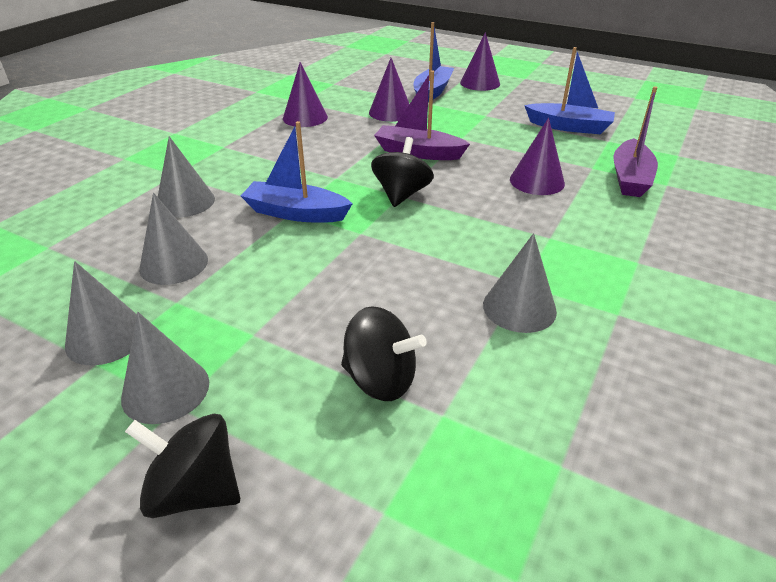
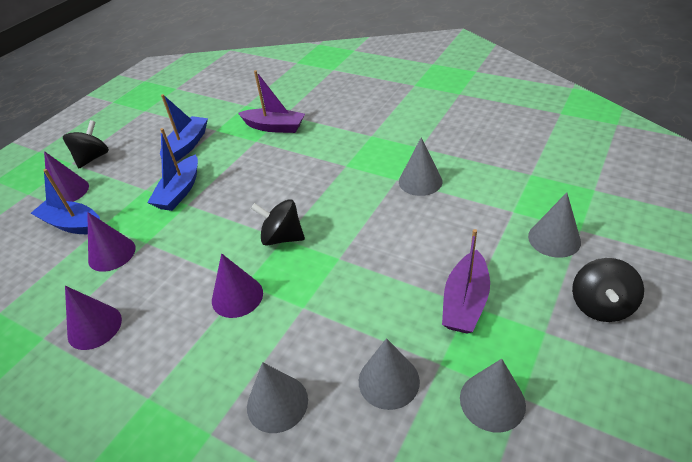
camera: 85 degrees left, 5 degrees up
grey cone [121,312,209,424] -> grey cone moved to [528,193,581,258]
blue boat [241,121,353,223] -> blue boat moved to [147,128,198,211]
black spinning top [341,306,427,401] -> black spinning top moved to [63,120,109,168]
purple boat [374,70,470,160] -> purple boat moved to [442,229,490,333]
purple cone [510,118,565,195] -> purple cone moved to [212,253,263,318]

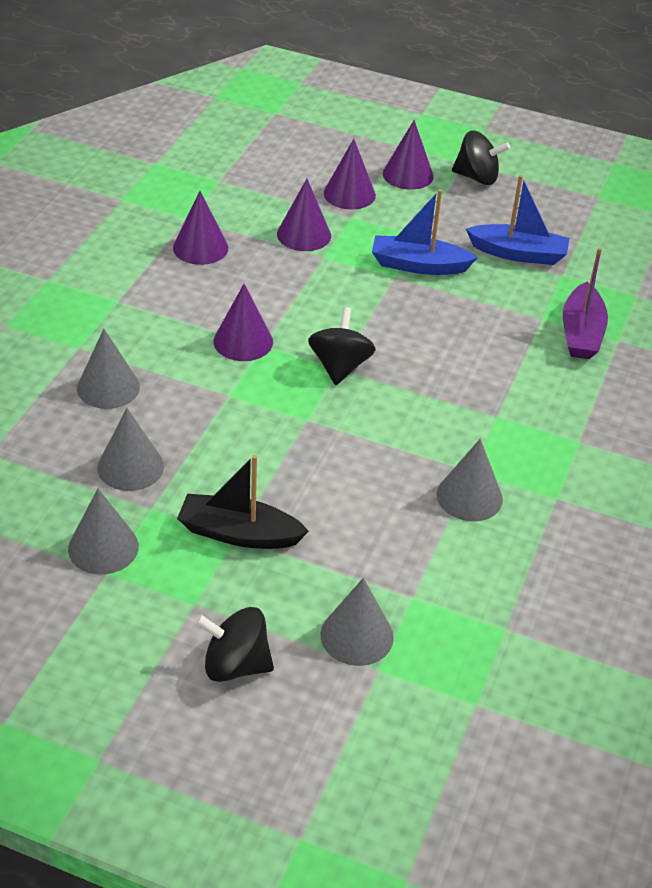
camera: 75 degrees right, 0 degrees up
blue boat [31,169,100,234] -> purple cone [324,139,376,210]
purple boat [442,229,490,333] -> black boat [177,455,309,549]

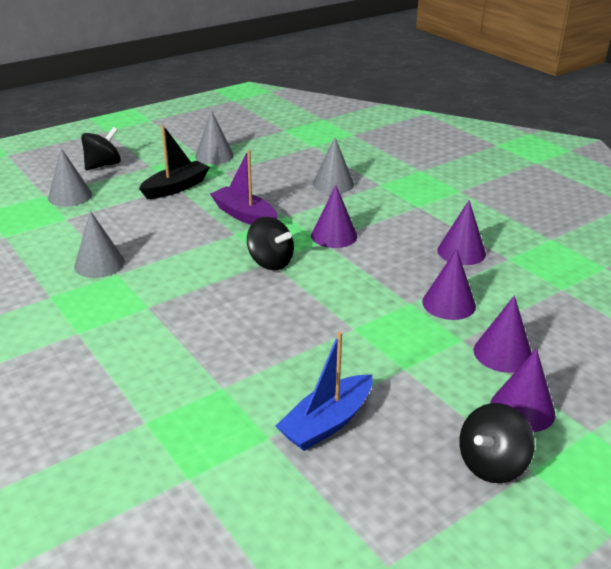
camera: 125 degrees right, 10 degrees down
grey cone [98,408,164,491] -> none
blue boat [372,189,478,275] -> none
purple boat [563,247,608,359] -> purple boat moved to [210,150,278,225]

